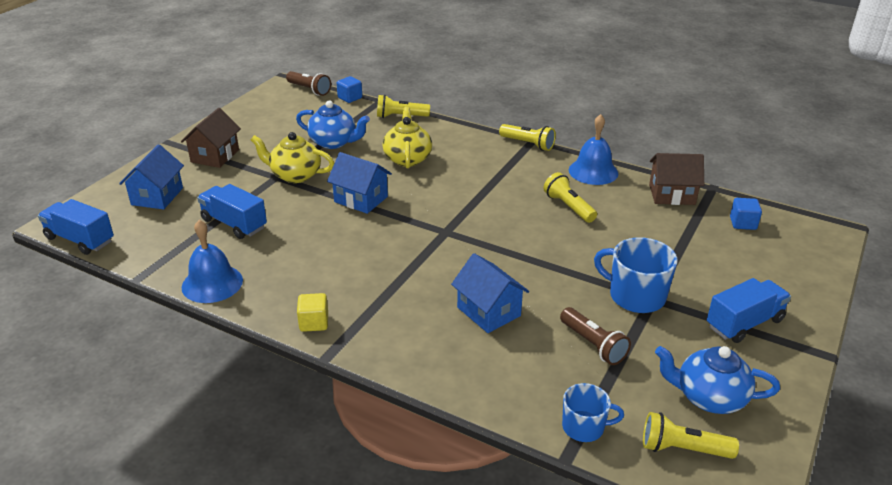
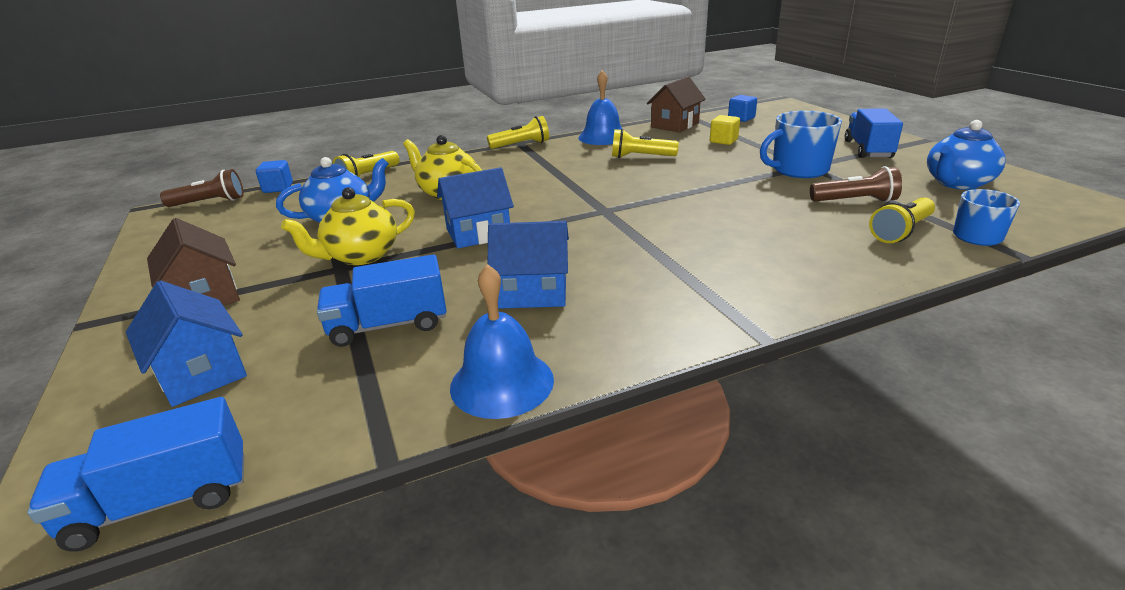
camera: 50 degrees left, 5 degrees down
yellow cube [297,293,328,332] -> yellow cube moved to [710,115,740,145]
blue house [451,253,529,333] -> blue house moved to [488,221,569,309]
yellow flashlight [643,412,739,459] -> yellow flashlight moved to [869,197,935,243]

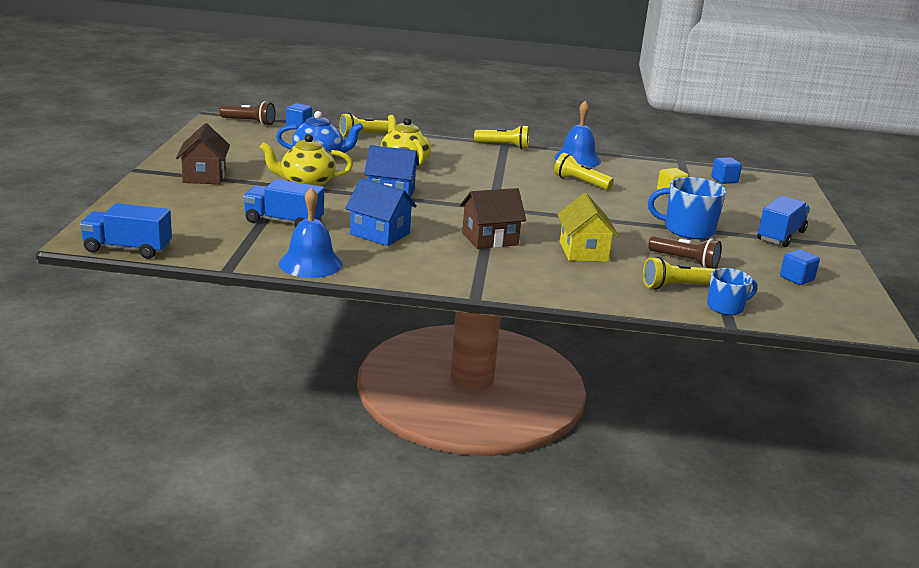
camera: 25 degrees right, 5 degrees down
blue house [126,280,247,407] -> none
brown house [647,76,706,132] -> brown house moved to [460,188,526,249]
blue teapot [927,120,1006,190] -> blue cube [780,249,820,285]
none -> yellow house [557,193,619,262]

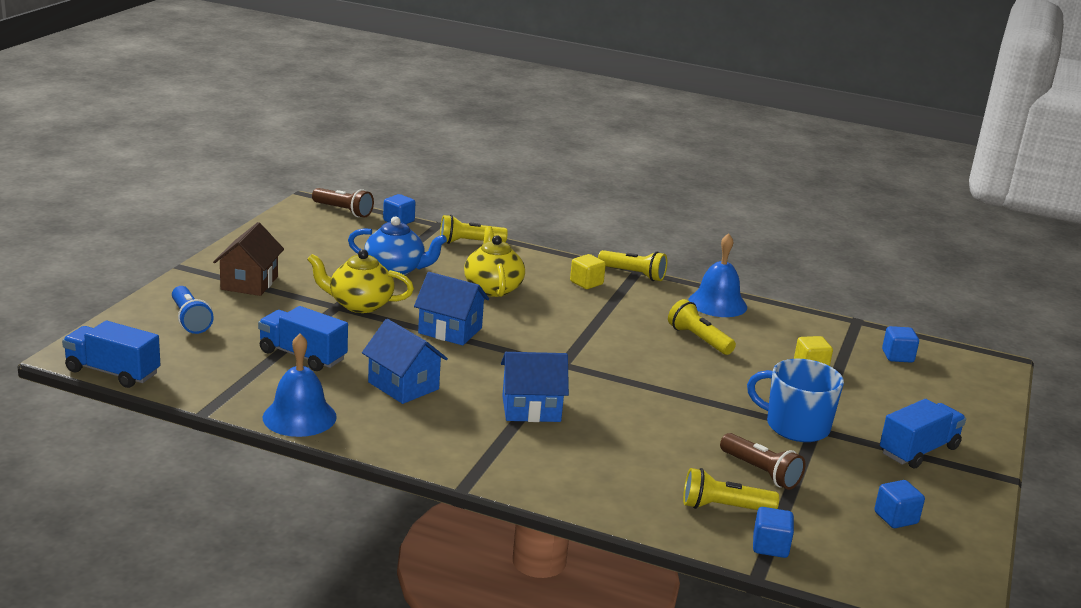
camera: 15 degrees right, 0 degrees up
brown house [460,188,526,249] -> blue house [501,352,569,422]
yellow house [557,193,619,262] -> none
blue mug [707,268,757,315] -> blue cube [753,507,794,558]
none -> blue flashlight [172,286,214,334]
none -> yellow cube [570,254,606,289]

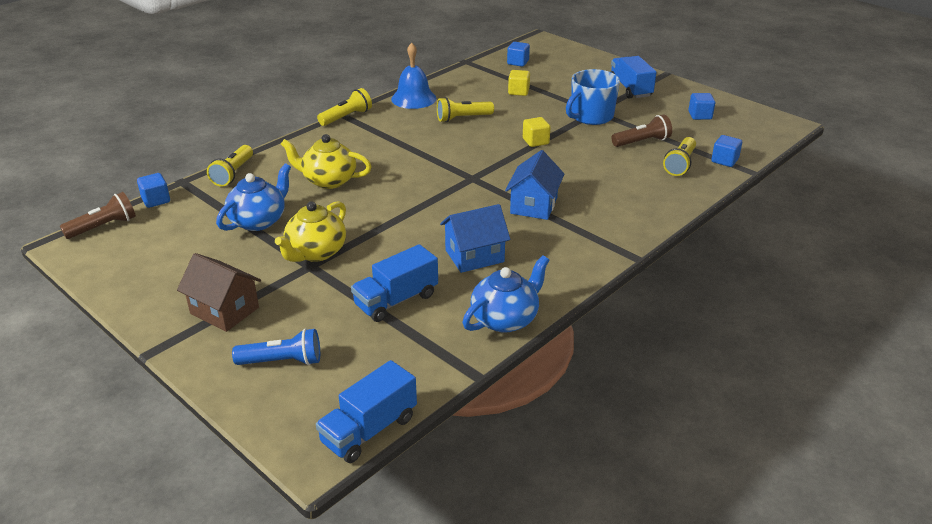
camera: 65 degrees left, 10 degrees up
blue bell [263,334,337,437] -> blue teapot [463,255,549,333]
blue house [414,272,489,345] -> none
yellow cube [570,254,606,289] -> yellow cube moved to [523,117,551,147]

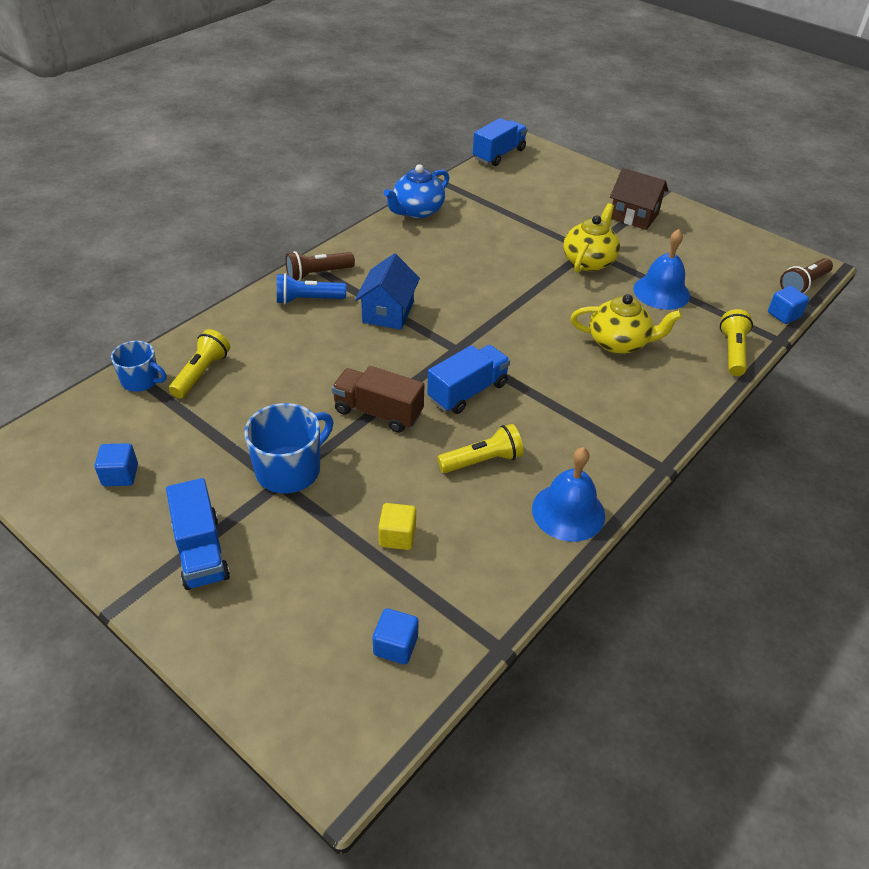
camera: 175 degrees right, 10 degrees up
blue teapot [216,163,291,231] -> blue bell [633,229,690,310]
blue flashlight [232,328,320,365] -> blue flashlight moved to [277,273,346,304]
yellow flashlight [317,88,372,126] -> none
blue truck [351,244,438,322] -> blue truck moved to [427,345,510,414]
blue house [440,204,511,273] -> none
yellow cube [523,117,551,147] -> brown truck [332,366,425,433]
brown flashlight [612,115,672,147] -> brown flashlight moved to [285,251,355,281]
blue cube [711,135,742,167] -> blue mug [111,341,166,392]

